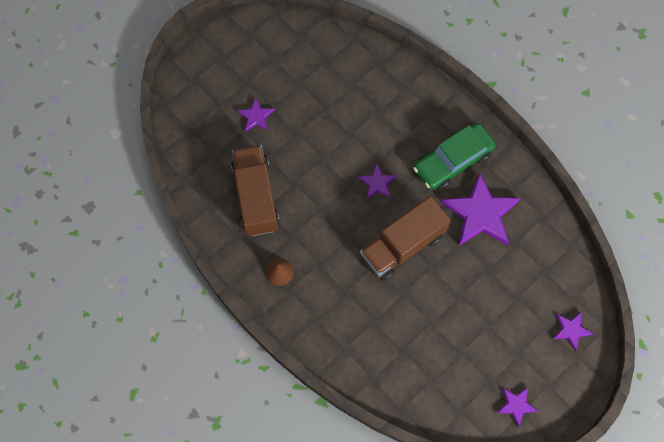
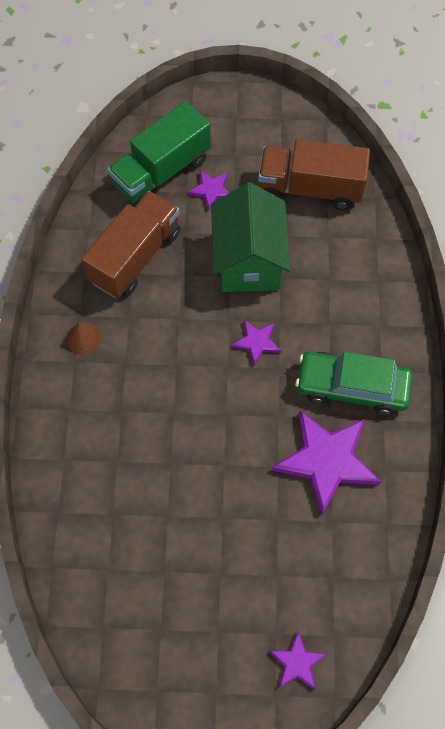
camera: 45 degrees right, 5 degrees down
brown truck [360,196,451,281] -> brown truck moved to [258,139,370,210]
purple star [497,387,538,428] -> none
none -> green truck [108,101,211,205]
none -> green house [211,182,291,292]

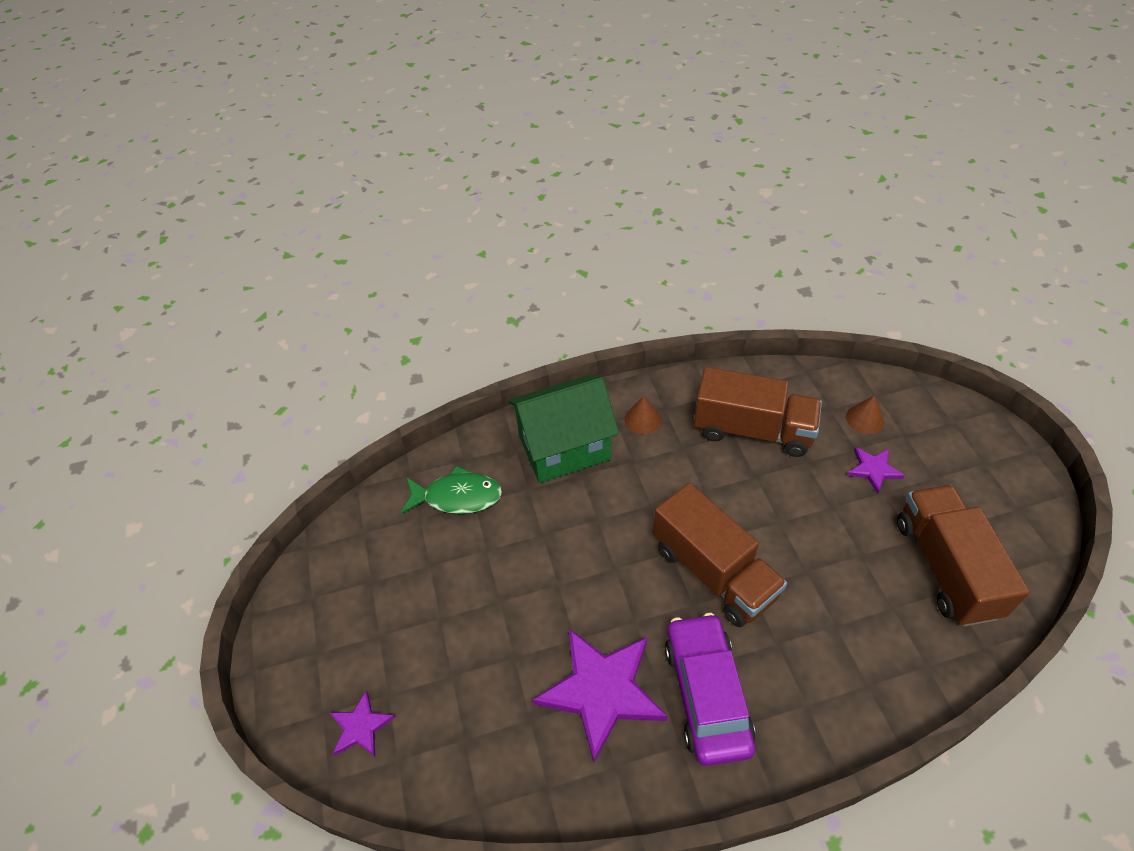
camera: 75 degrees right, 15 degrees down
green truck [108,101,211,205] -> brown cone [846,395,884,434]
green house [211,182,291,292] -> green house moved to [508,375,619,483]
purple star [231,320,281,366] -> brown truck [653,483,787,627]
green car [296,351,413,415] -> purple car [665,613,755,766]
none -> green fish [401,466,502,514]

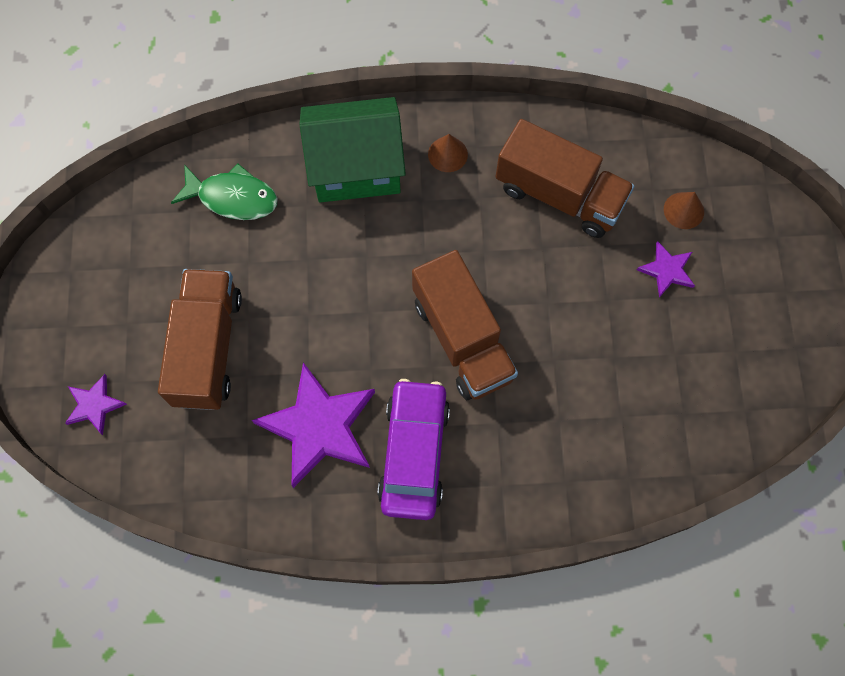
camera: 10 degrees right, 20 degrees up
brown truck [897,485,1030,626] -> brown truck moved to [158,269,242,410]

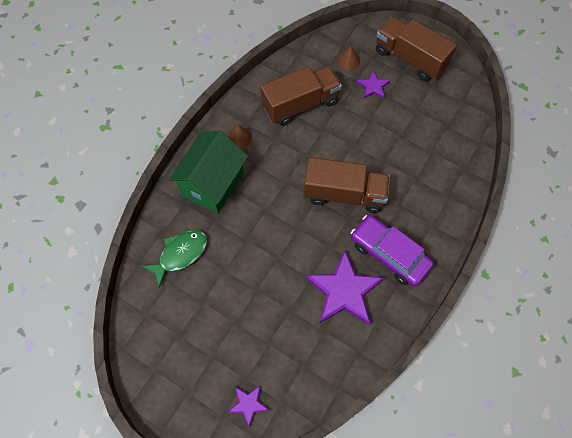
camera: 55 degrees left, 5 degrees down
brown truck [158,269,242,410] -> brown truck moved to [376,17,456,81]

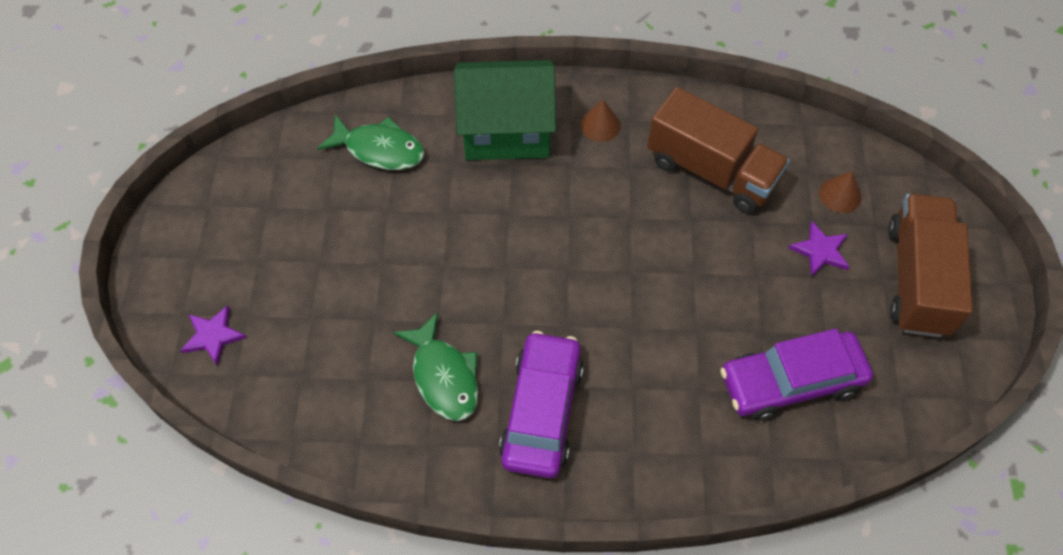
camera: 60 degrees right, 5 degrees down
brown truck [304,157,390,213] -> none
purple star [305,251,384,325] -> green fish [393,312,479,421]
none -> purple car [720,329,873,420]

